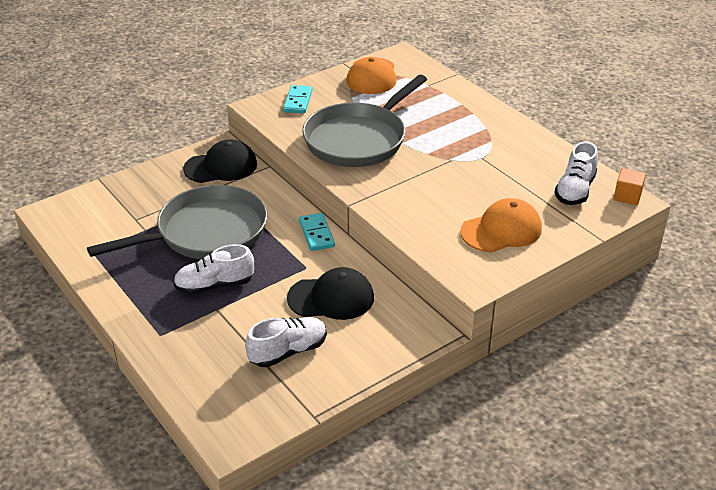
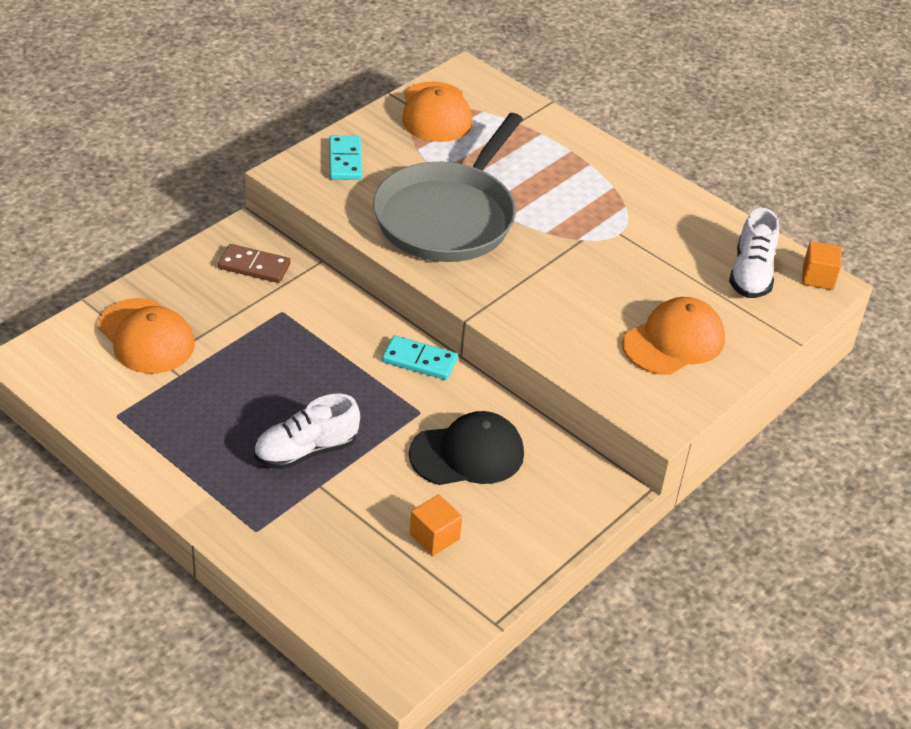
camera: 15 degrees left, 5 degrees up
grey pan [87,185,267,259] -> none
black cap [183,139,257,183] -> brown domino [218,244,291,283]
white shoe [245,317,327,367] -> orange cube [410,495,462,556]
turquoise domino [299,213,335,251] -> turquoise domino turned 45 degrees counterclockwise [382,335,458,380]
none -> orange cap [98,298,195,374]

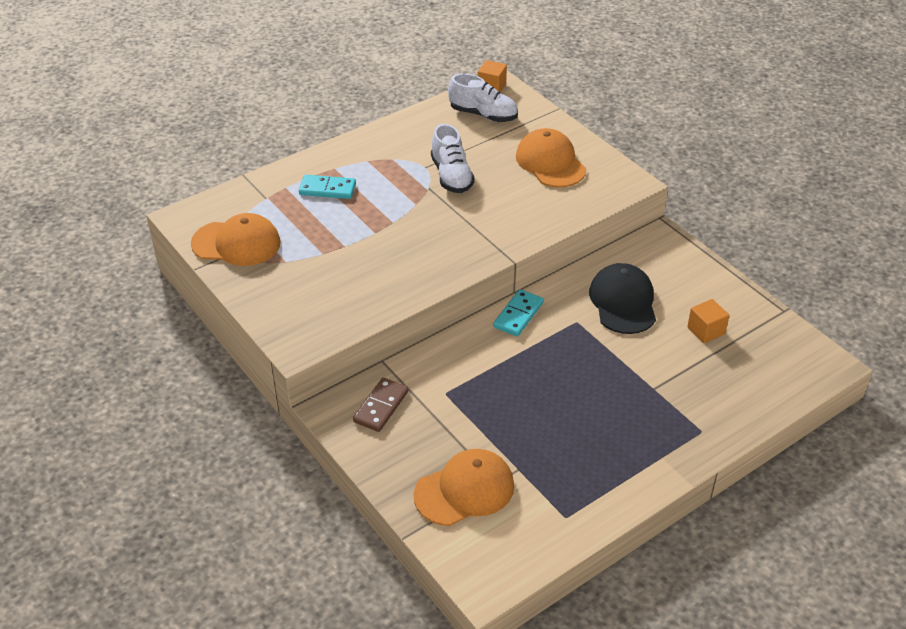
camera: 75 degrees left, 0 degrees up
white shoe [254,394,360,470] -> white shoe moved to [431,124,475,193]
turquoise domino [329,136,362,180] -> turquoise domino moved to [299,175,356,199]
grey pan [373,113,523,262] -> none

